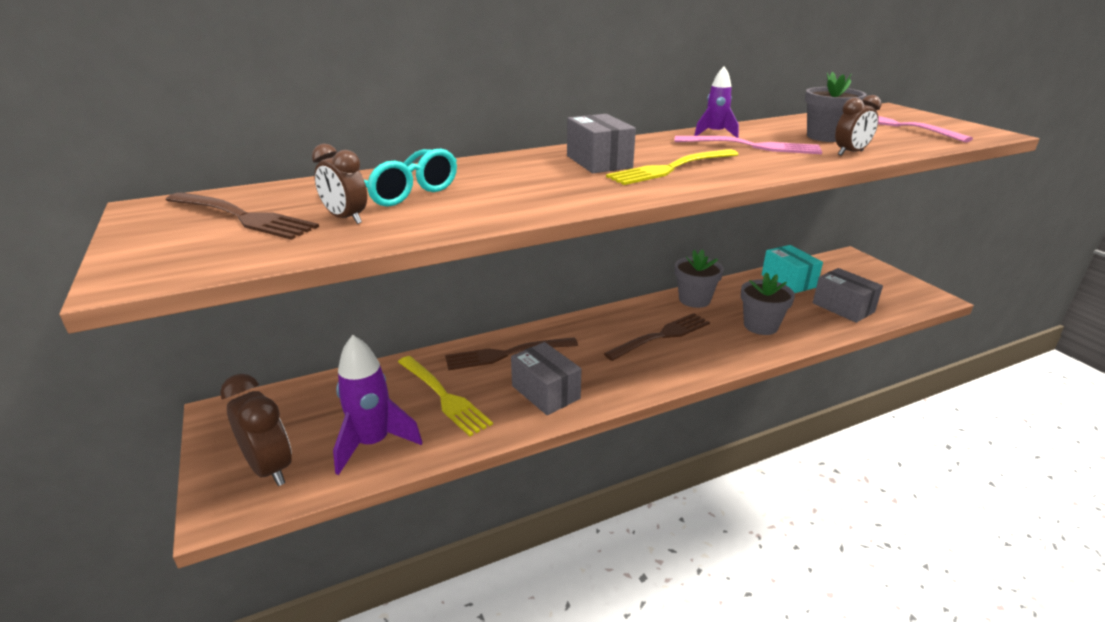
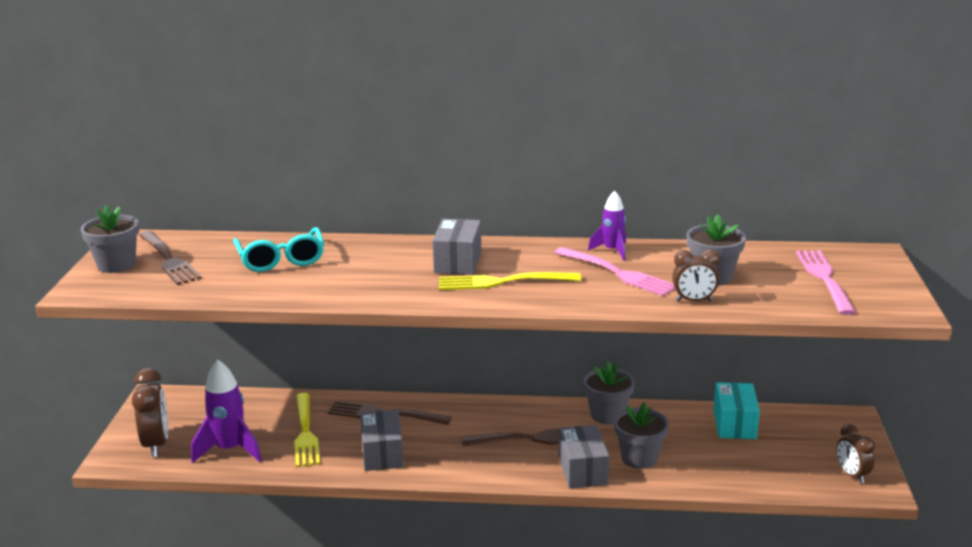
camera: 30 degrees right, 5 degrees down
brown clock [312,144,367,224] -> brown clock moved to [836,424,875,484]
grey box [813,268,883,323] -> grey box moved to [559,425,609,488]
none -> grey flower pot [80,205,139,273]

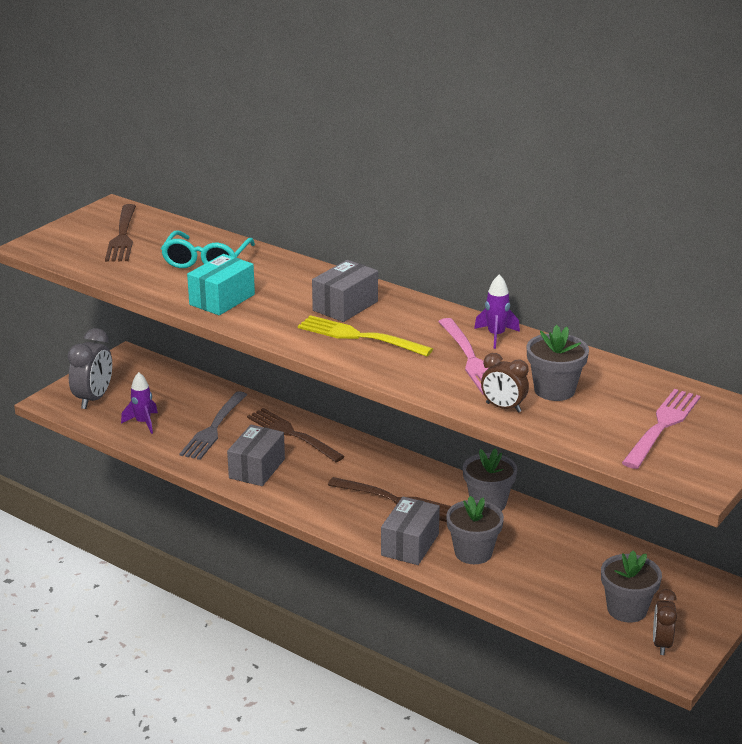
camera: 30 degrees right, 5 degrees up
grey flower pot [80,205,139,273] -> grey flower pot moved to [601,550,662,623]
brown clock [132,368,168,457] -> grey clock [68,328,112,409]
purple rocket [191,360,262,463] -> purple rocket [121,372,158,434], size x0.61
yellow fork [294,393,320,467] -> grey fork [180,391,247,460]
turquoise box [713,382,760,439] -> turquoise box moved to [187,254,255,315]

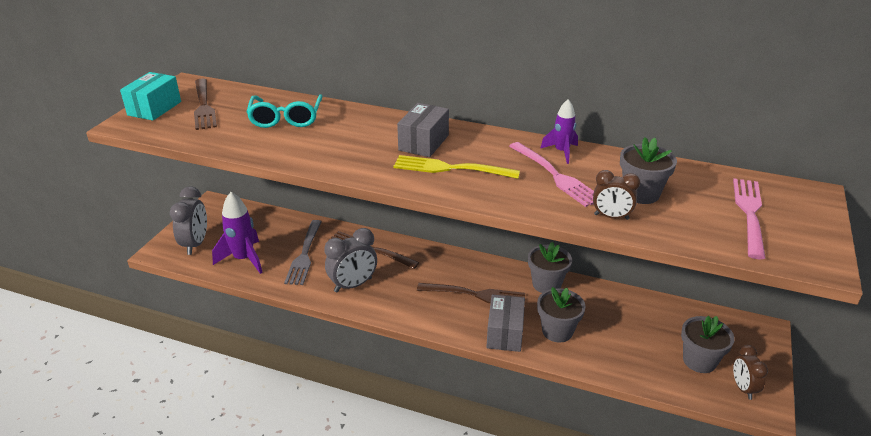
camera: 15 degrees left, 5 degrees up
purple rocket [121,372,158,434] -> purple rocket [212,192,263,274], size x1.65
turquoise box [187,254,255,315] -> turquoise box moved to [120,72,181,121]
grey box [227,425,285,486] -> grey clock [325,228,377,293]

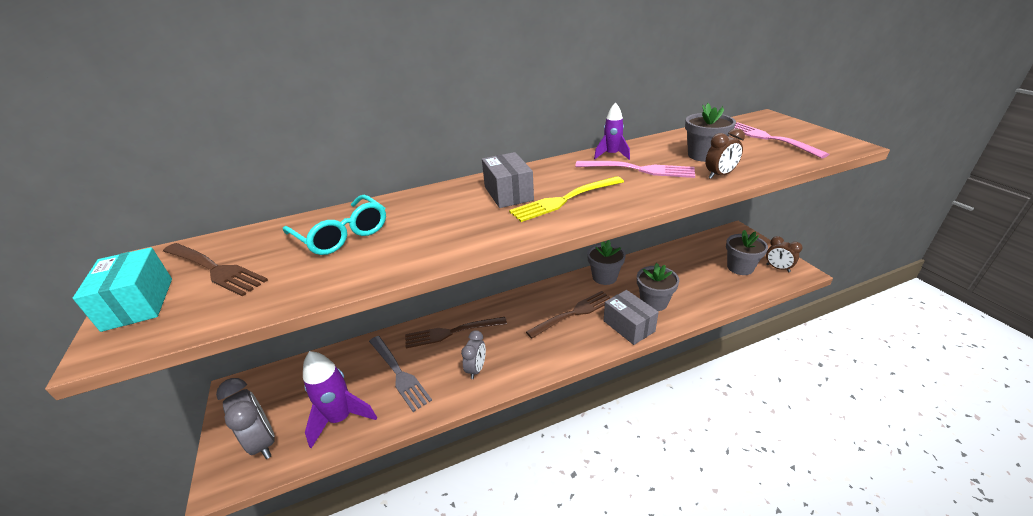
camera: 40 degrees left, 0 degrees up
grey clock [325,228,377,293] -> grey clock [461,330,486,379], size x0.63

